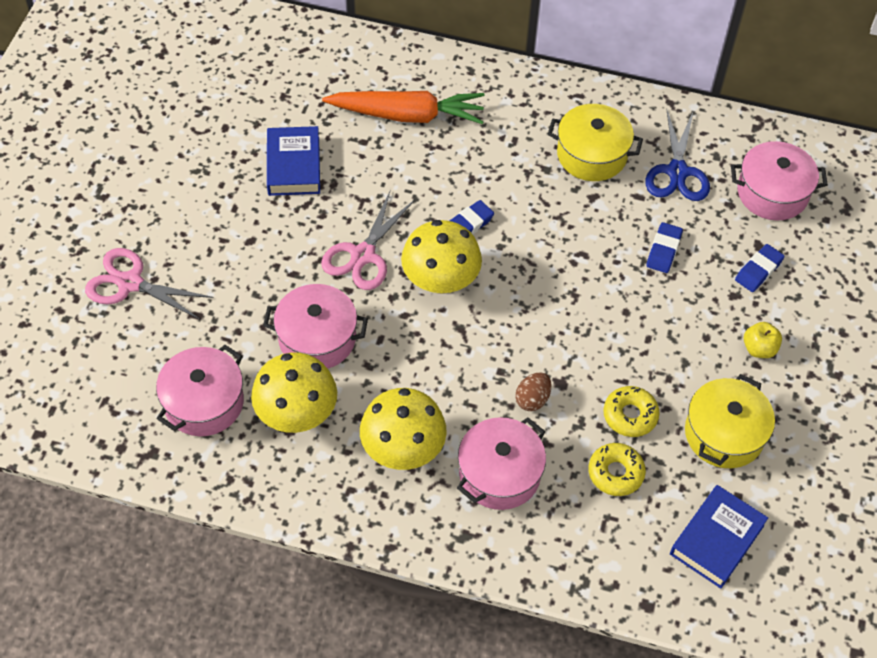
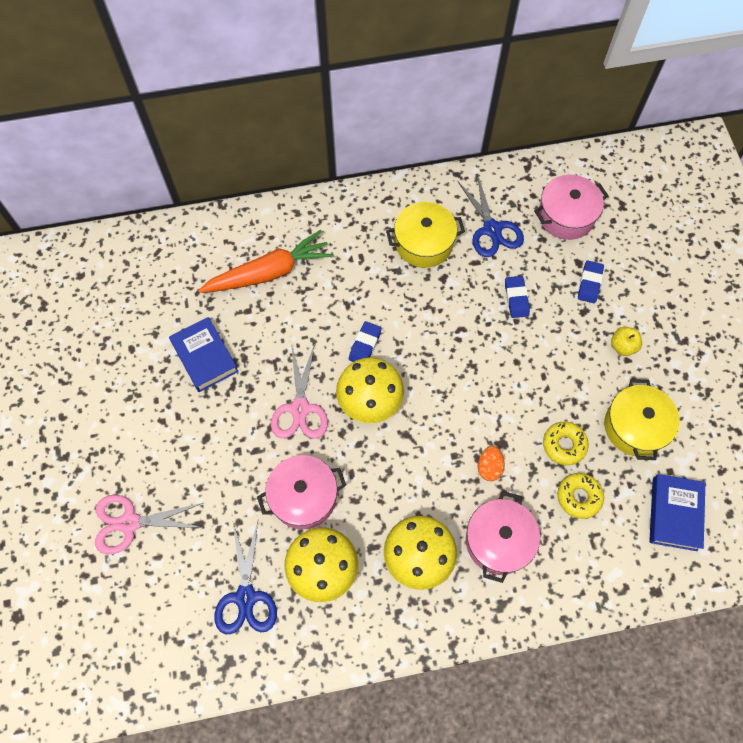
camera: 25 degrees left, 10 degrees up
pink pot [156,345,244,436] -> blue scissors [215,521,277,634]
brown egg [515,372,551,411] -> orange egg [478,446,505,481]

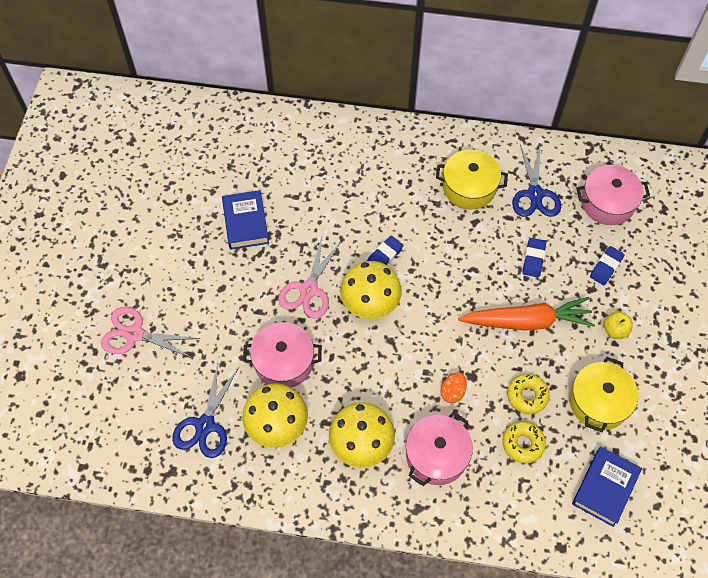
camera: 20 degrees right, 5 degrees down
orange carrot [198,230,333,293] -> orange carrot moved to [458,297,595,331]

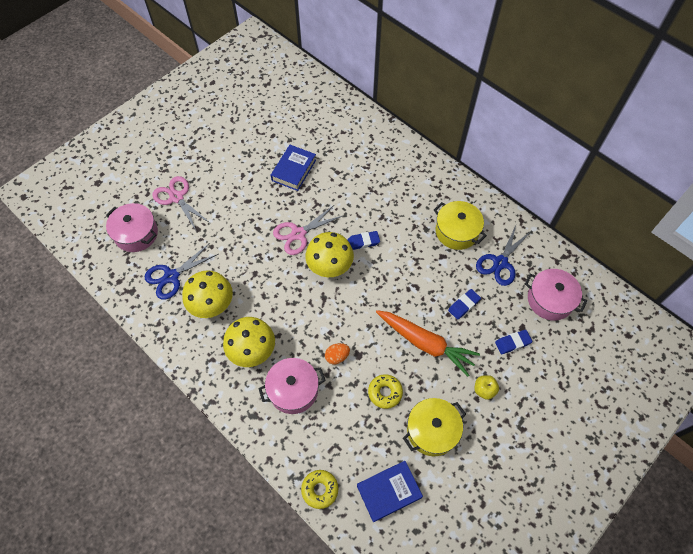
camera: 35 degrees right, 0 degrees up
pink pot [243,322,322,388] -> pink pot moved to [106,203,158,252]
yellow donut [502,421,546,463] -> yellow donut moved to [301,470,338,509]

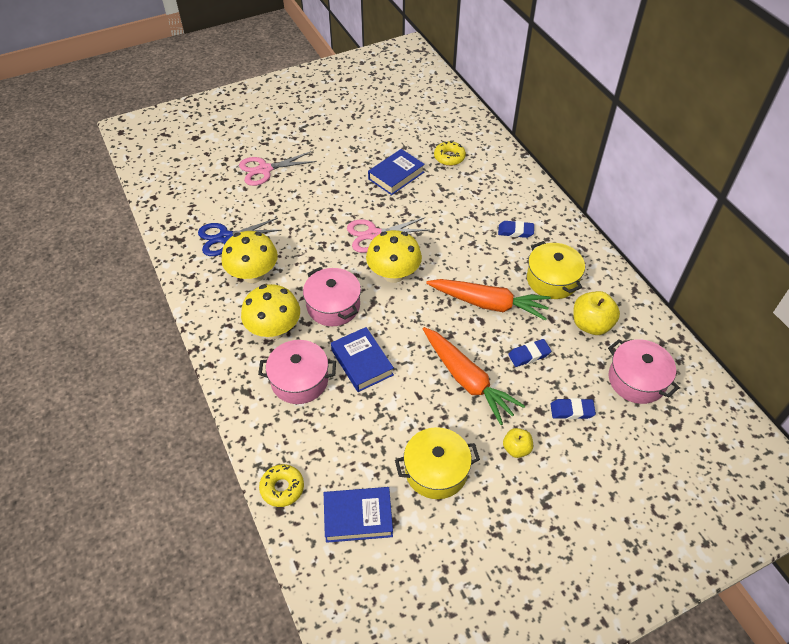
camera: 20 degrees right, 10 degrees down
pink pot [106,203,158,252] -> pink pot moved to [303,267,361,326]
pink scissors [152,176,210,232] -> pink scissors turned 90 degrees counterclockwise [239,151,317,186]
orange egg [325,343,350,365] -> blue book [331,327,394,392]
blue eraser [347,231,380,250] -> blue eraser moved to [498,221,534,238]
yellow donut [368,374,403,409] -> yellow donut moved to [434,141,466,166]
blue scissors [476,223,530,286] -> yellow apple [573,291,620,335]
none -> orange carrot [426,279,551,321]

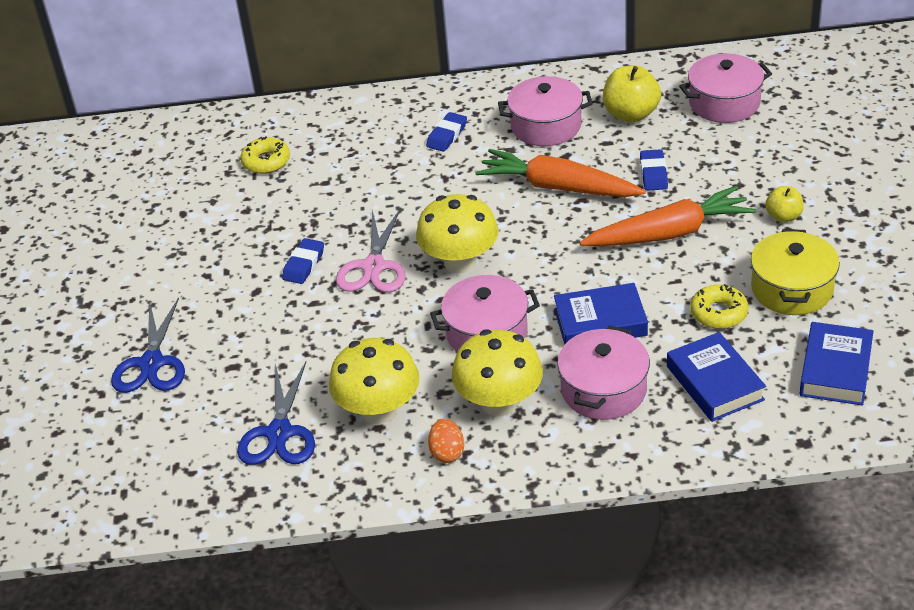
camera: 65 degrees left, 10 degrees down
pink scissors [239,151,317,186] -> blue scissors [111,297,185,393]
yellow donut [259,464,304,507] -> yellow donut moved to [691,284,748,329]
blue book [368,149,425,195] -> blue book moved to [667,332,766,422]
orange carrot [426,279,551,321] -> orange carrot turned 105 degrees counterclockwise [475,149,646,197]
yellow pot [527,241,585,299] -> pink pot [498,76,593,146]
blue eraser [551,398,596,419] -> blue eraser moved to [282,238,324,284]
none -> orange egg [428,419,464,463]

